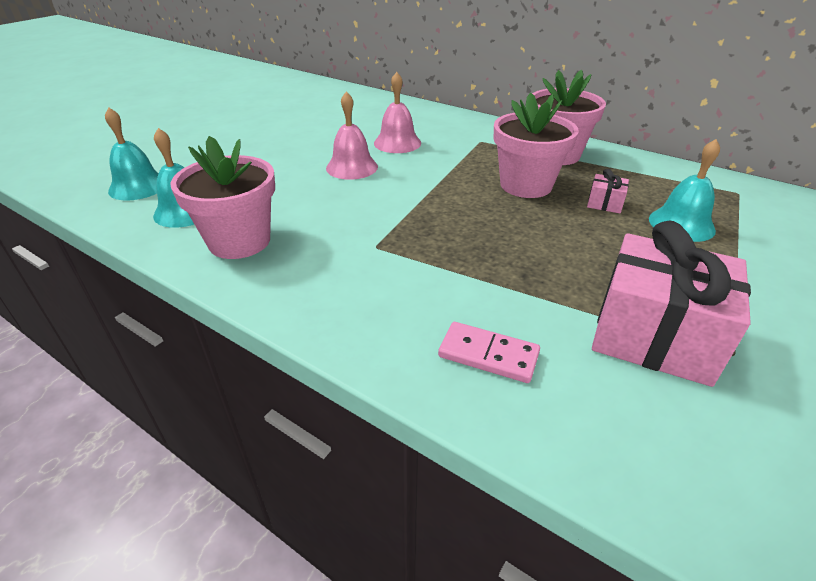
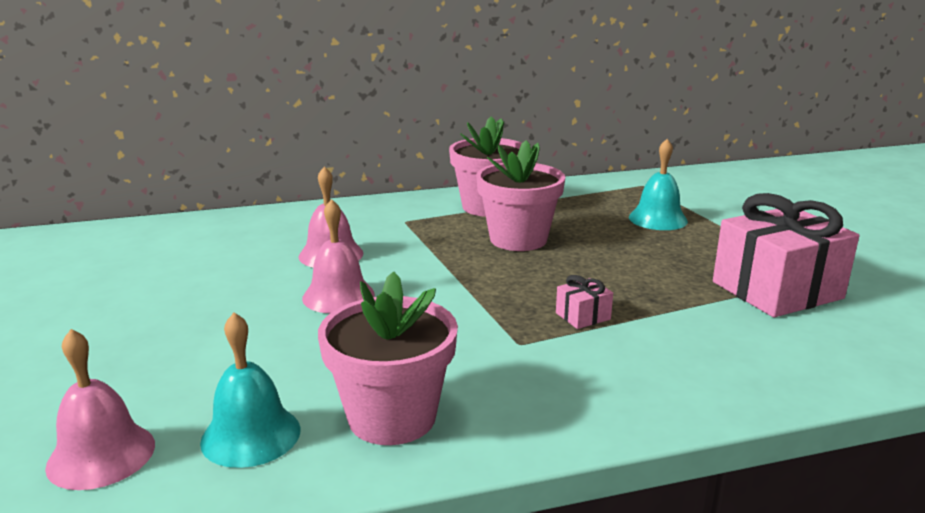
camera: 50 degrees left, 15 degrees down
turquoise bell [105,107,159,201] -> pink bell [45,329,155,490]
pink domino [438,322,540,383] -> none
pink gift [587,169,629,213] -> pink gift moved to [556,275,613,329]

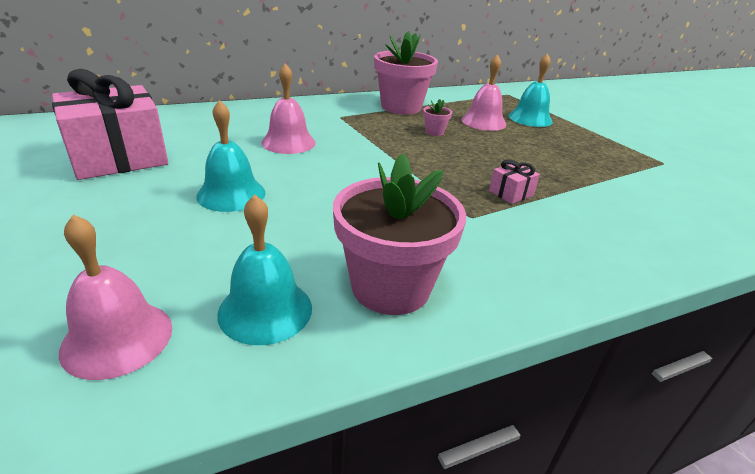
camera: 10 degrees left, 10 degrees up
pink bell [302,199,375,313] -> pink bell moved to [461,54,506,131]
pink flower pot [476,140,565,251] -> pink flower pot [423,99,452,136], size x0.42
pink gift [713,193,859,318] -> pink gift moved to [52,69,168,180]
none -> turquoise bell [196,100,266,212]

